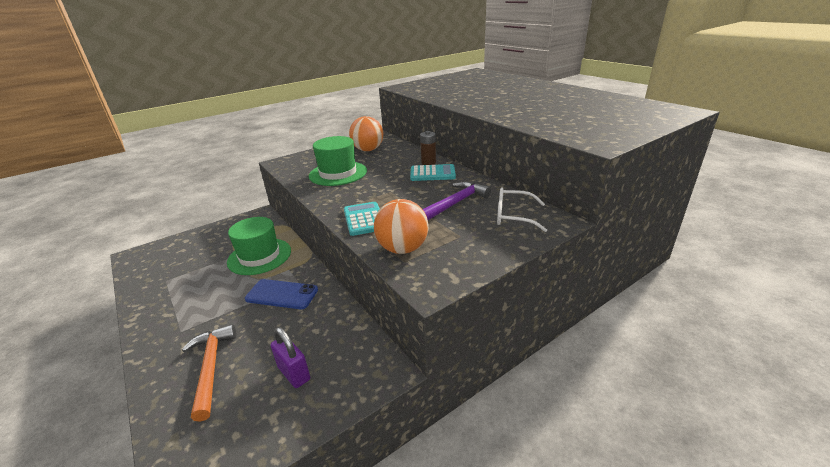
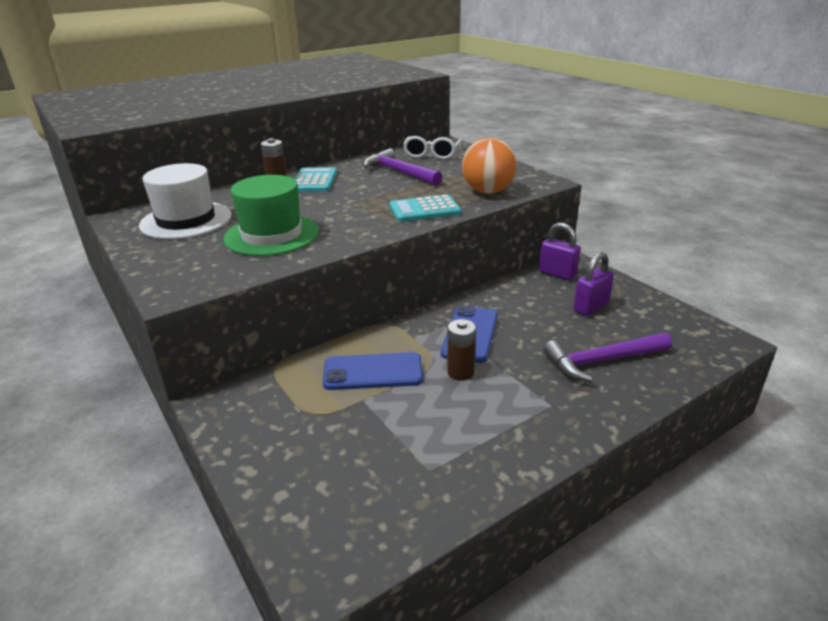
camera: 90 degrees left, 0 degrees up
orange hammer [182,324,236,422] -> purple hammer [543,332,672,382]
green hat [227,217,291,275] -> blue phone [323,352,423,390]
orange ball [349,116,383,151] -> white hat [139,163,232,239]
none -> brown battery [447,319,476,381]
none -> purple padlock [539,223,581,280]

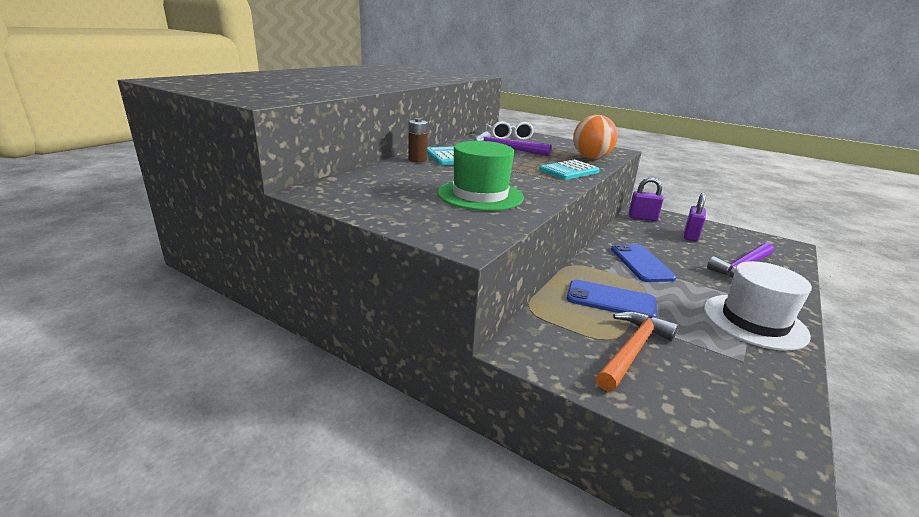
camera: 25 degrees left, 5 degrees down
white hat [139,163,232,239] -> white hat moved to [704,261,812,351]
blue phone [323,352,423,390] -> blue phone turned 45 degrees clockwise [567,280,657,318]
brown battery [447,319,476,381] -> none
none -> orange hammer [596,311,678,391]

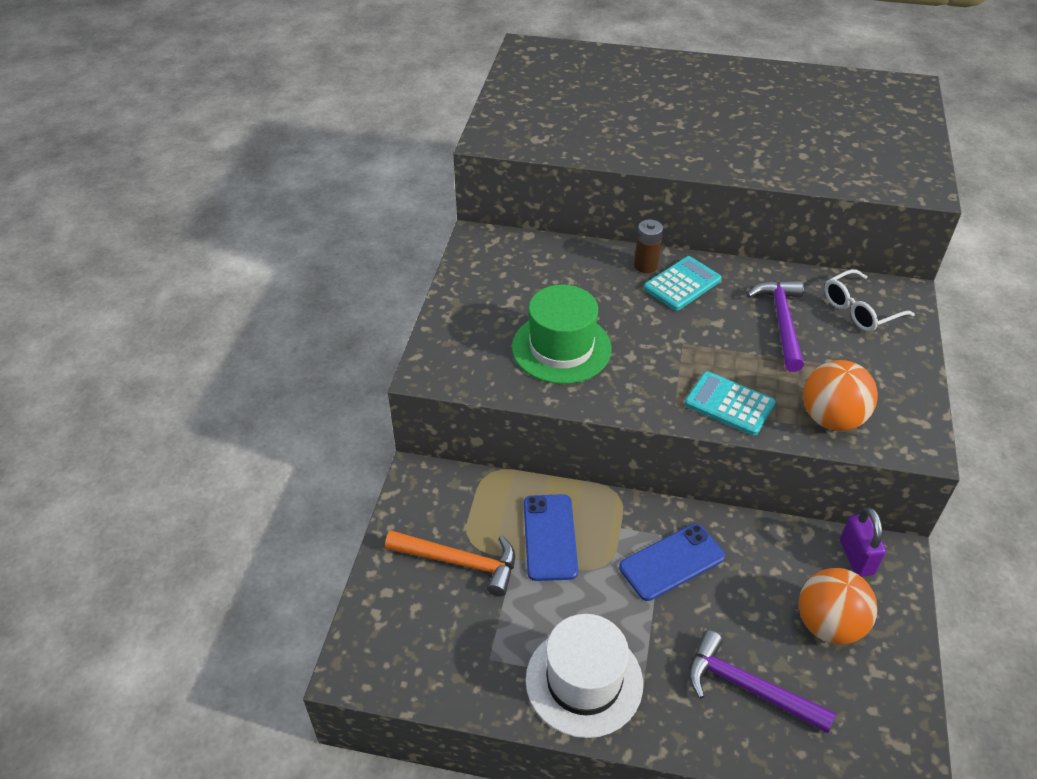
camera: 70 degrees right, 20 degrees up
purple padlock [684,192,706,241] -> orange ball [799,568,878,644]

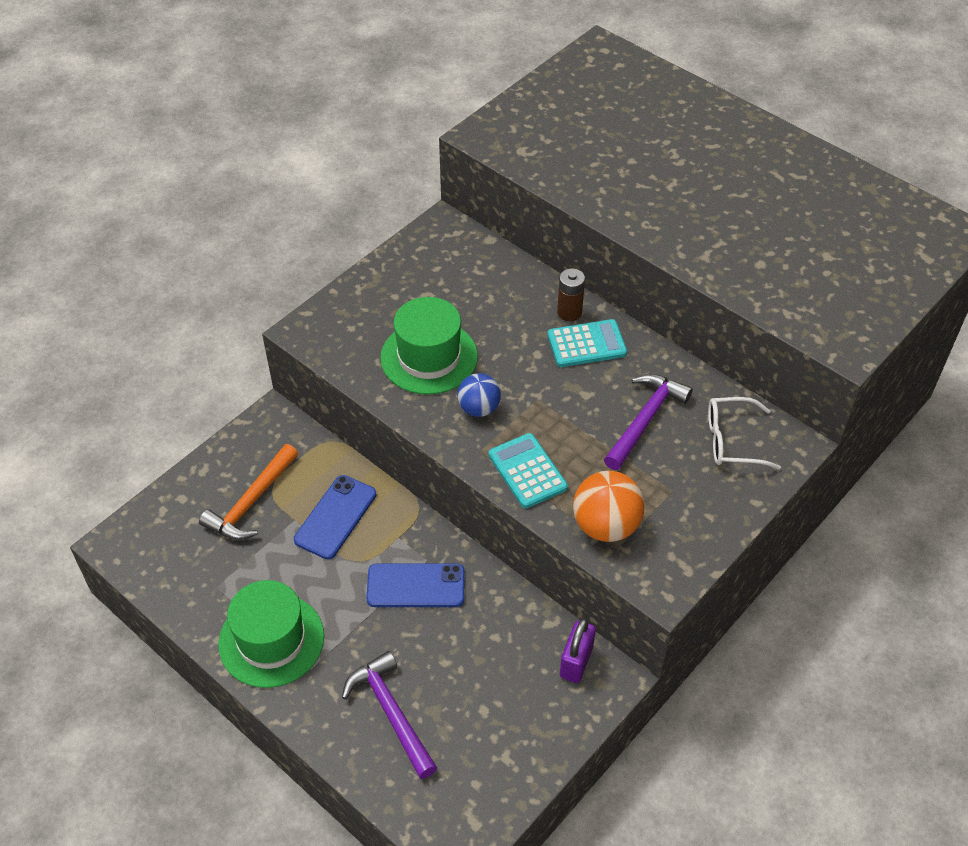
camera: 30 degrees right, 5 degrees up
orange hammer [385,530,515,596] -> orange hammer turned 75 degrees clockwise [199,444,298,540]
white hat [526,614,643,738] -> green hat [218,580,324,688]
orange ball [799,568,878,644] -> none
none -> blue ball [457,373,501,417]

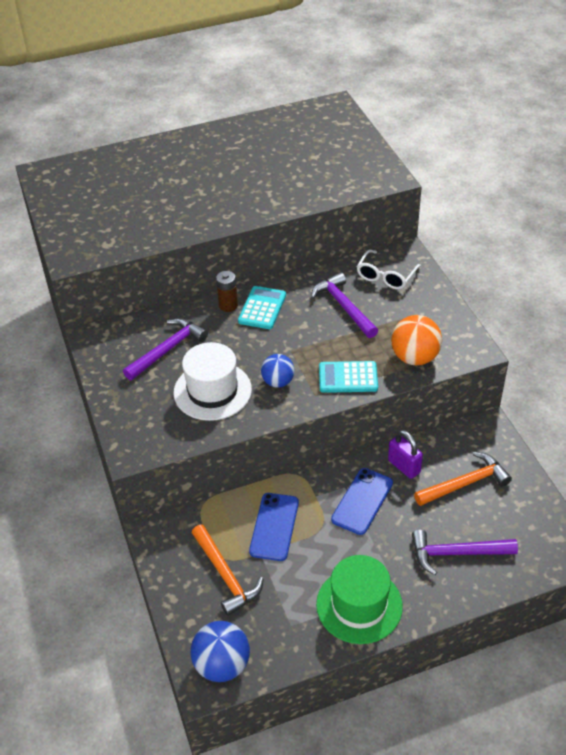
camera: 60 degrees left, 5 degrees down
blue phone [294,475,376,559] -> blue phone turned 45 degrees clockwise [249,493,299,561]
green hat [380,297,478,395] -> white hat [174,342,252,421]
purple padlock [560,618,596,683] -> purple padlock moved to [388,430,423,479]
none -> purple hammer [123,318,208,380]
none -> blue ball [191,621,250,682]
none -> orange hammer [414,452,512,506]

